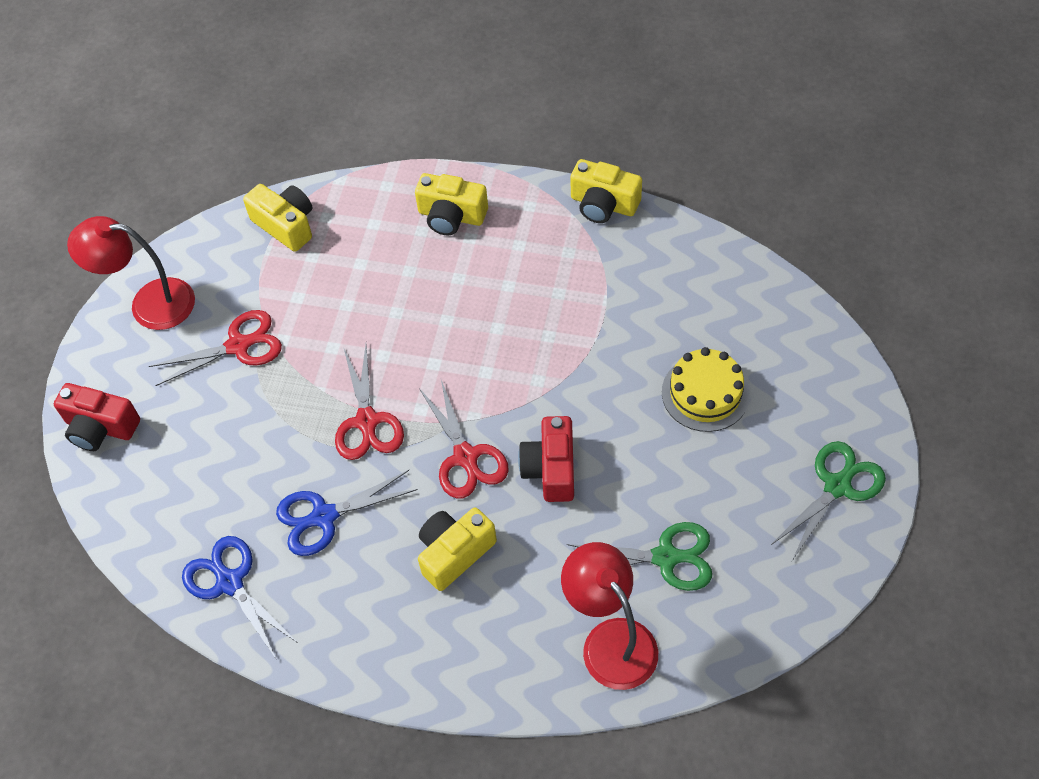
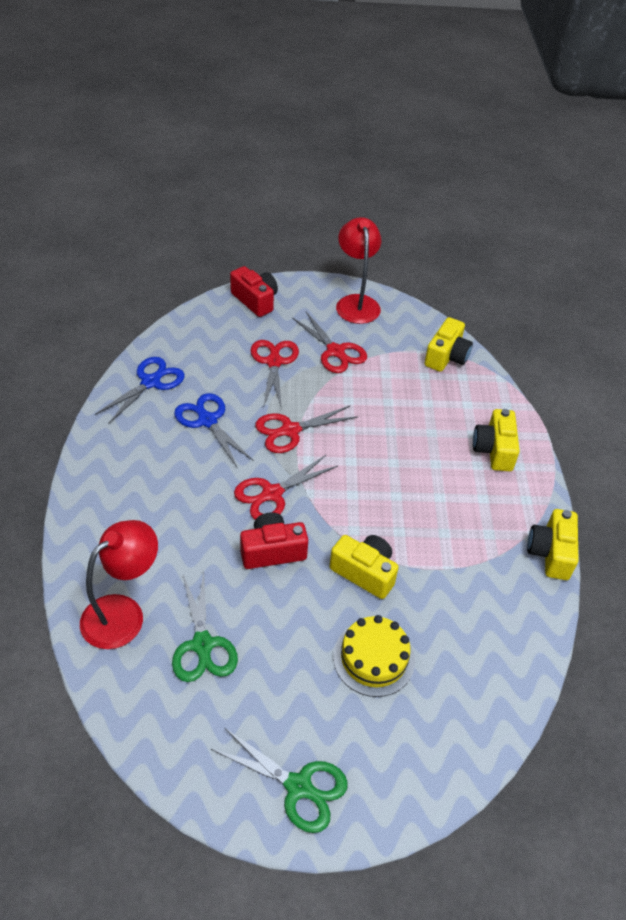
camera: 70 degrees right, 10 degrees down
red camera [54,383,140,451] -> red camera turned 135 degrees clockwise [230,266,278,317]
yellow camera [418,507,497,591] -> yellow camera moved to [330,535,399,599]
none -> red scissors [251,340,299,409]

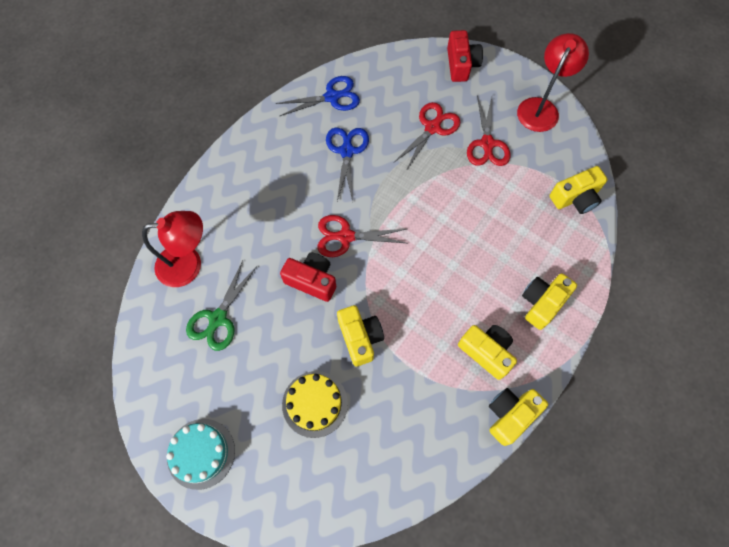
camera: 40 degrees right, 20 degrees up
green scissors [211,728,348,833] -> turquoise cake [166,419,235,490]
red scissors [255,406,358,453] -> none
none -> yellow camera [458,325,517,380]

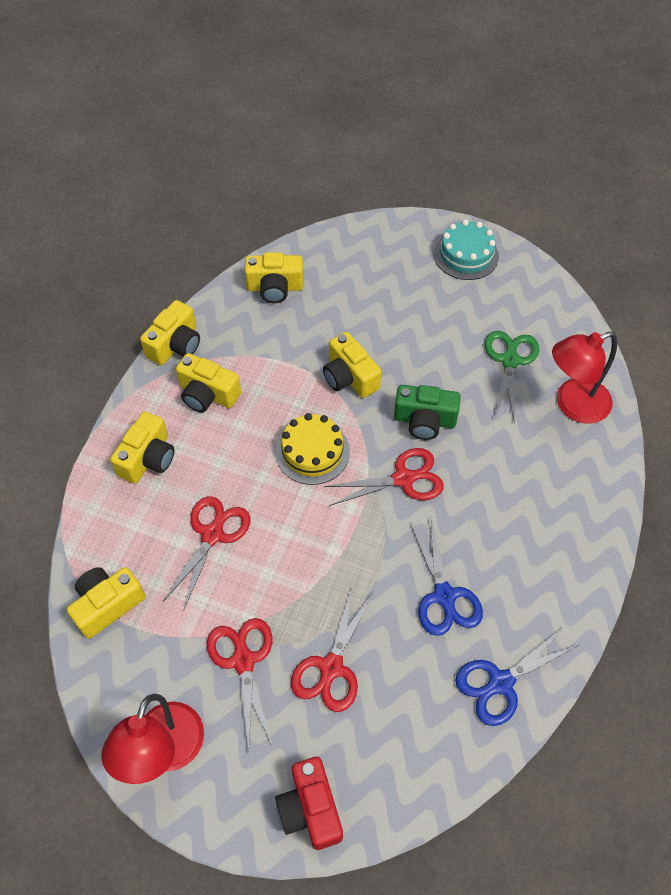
camera: 165 degrees right, 10 degrees down
red camera [280,252,336,302] -> green camera [394,385,461,440]
yellow cake [282,371,348,438] -> yellow cake moved to [275,413,350,485]
none -> red scissors [163,496,251,611]
none -> yellow camera [244,252,303,303]

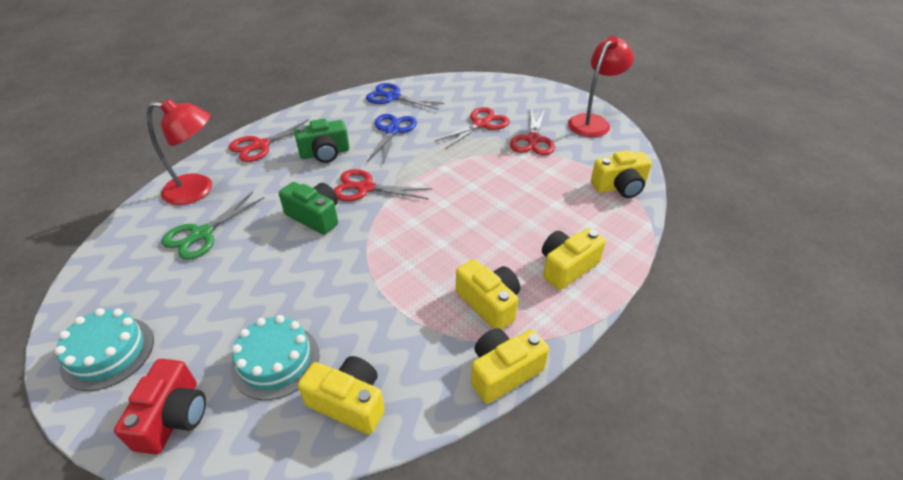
camera: 155 degrees left, 15 degrees down
red scissors [163,496,251,611] -> red scissors moved to [229,120,308,162]
yellow cake [275,413,350,485] -> none
red camera [275,757,343,850] -> red camera moved to [114,359,206,454]
yellow camera [323,332,381,398] -> none
blue scissors [455,627,579,726] -> blue scissors turned 150 degrees counterclockwise [366,83,444,110]
none -> turquoise cake [231,315,320,400]
none -> green camera [294,118,349,163]

